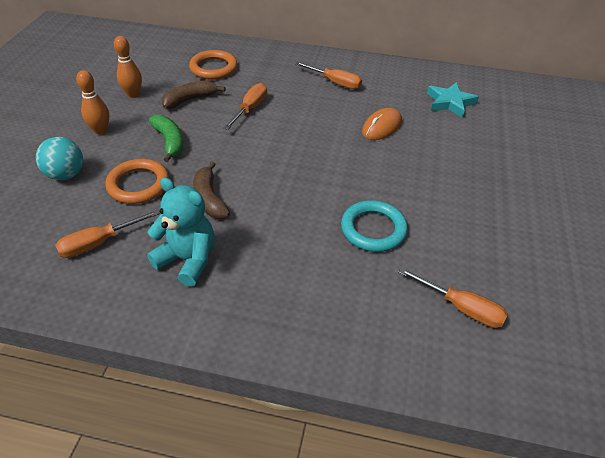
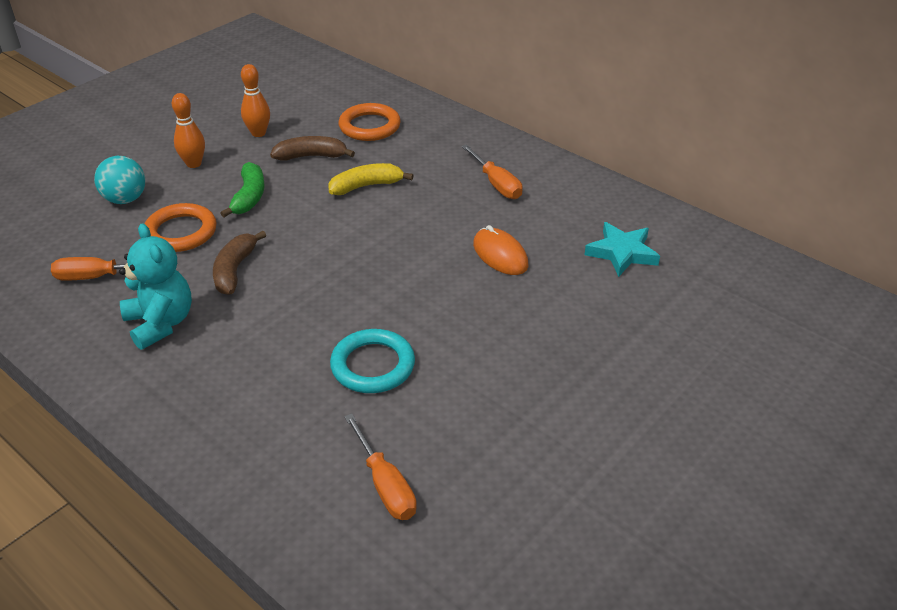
camera: 30 degrees right, 5 degrees down
orange screwdriver [223,83,267,130] -> yellow banana [328,163,414,195]
orange mouse [362,108,402,140] -> orange mouse turned 75 degrees clockwise [473,225,529,275]

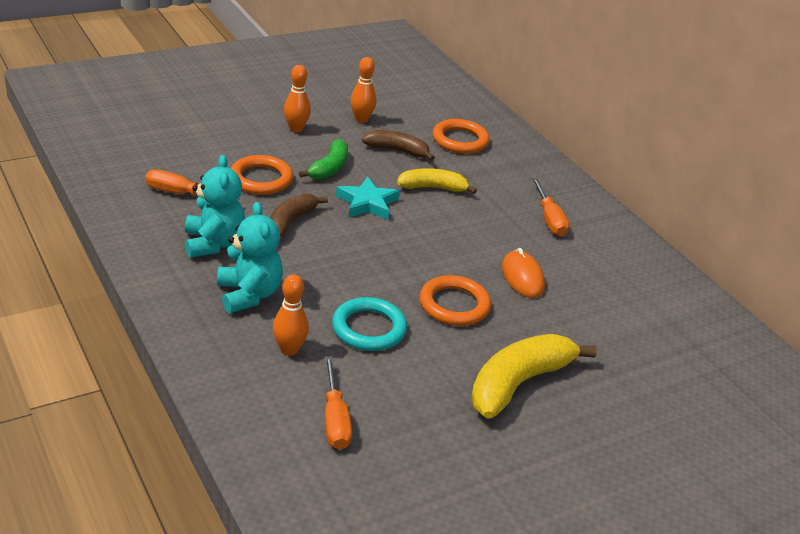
camera: 15 degrees right, 5 degrees down
turquoise ball [94,156,145,204] -> none
turquoise star [585,222,660,277] -> turquoise star moved to [336,176,400,220]
none -> turquoise teddy bear [217,202,283,313]
none -> orange bowling pin [273,274,309,356]
none -> orange ring [419,275,491,326]
none -> yellow banana [471,334,597,418]

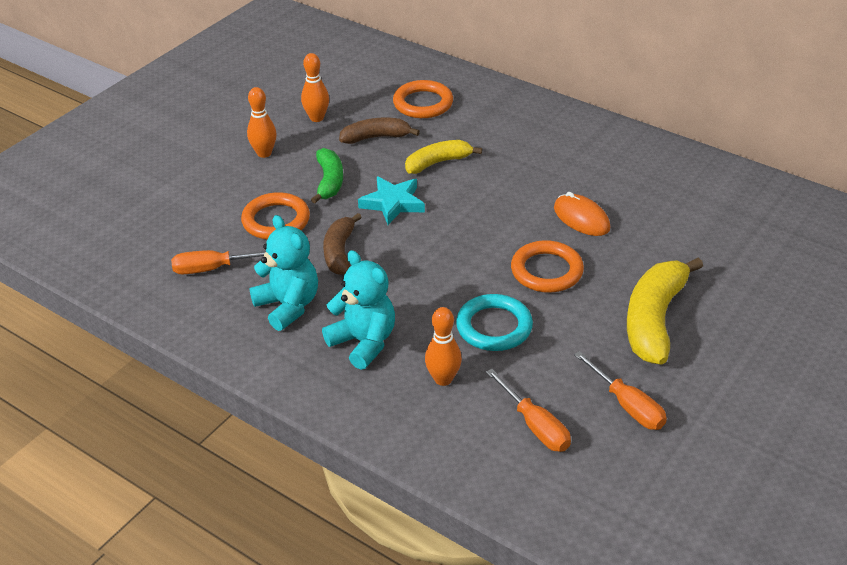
camera: 20 degrees left, 5 degrees up
orange screwdriver [532,178,569,236] -> orange screwdriver moved to [574,351,667,430]

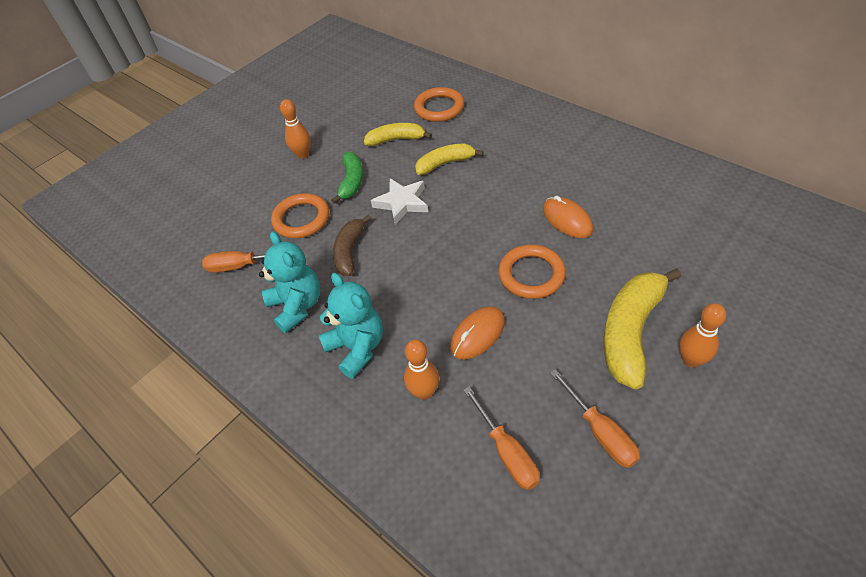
camera: 10 degrees right, 10 degrees up
orange bowling pin [301,53,329,122] -> orange bowling pin moved to [679,303,726,368]
brown banana [339,118,420,144] -> yellow banana [364,123,432,146]
turquoise star [358,176,425,225] -> white star [371,178,428,225]
turquoise ring [456,294,533,351] -> orange mouse [450,306,505,360]

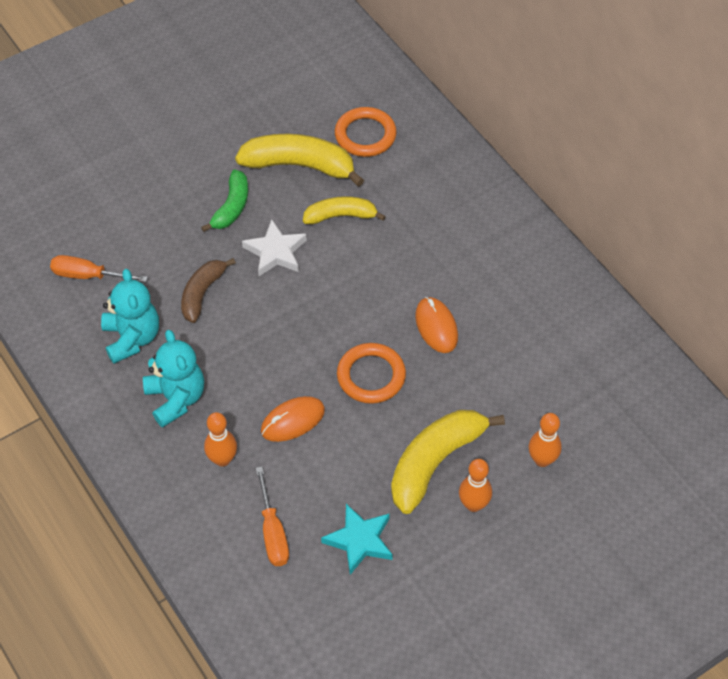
camera: 10 degrees right, 5 degrees up
orange ring [271,193,329,238] -> none
orange bowling pin [280,99,311,159] -> orange bowling pin moved to [528,413,562,467]
yellow banana [364,123,432,146] -> yellow banana [235,134,364,187], size x1.62
orange screwdriver [550,369,640,468] -> turquoise star [321,504,393,575]

